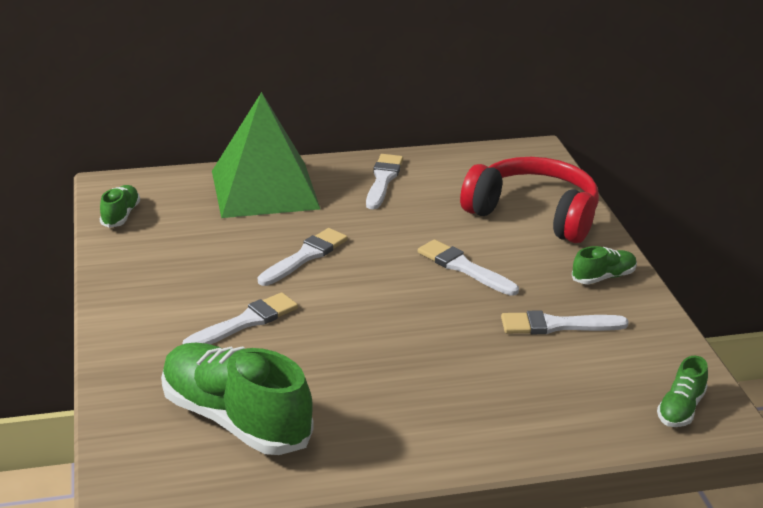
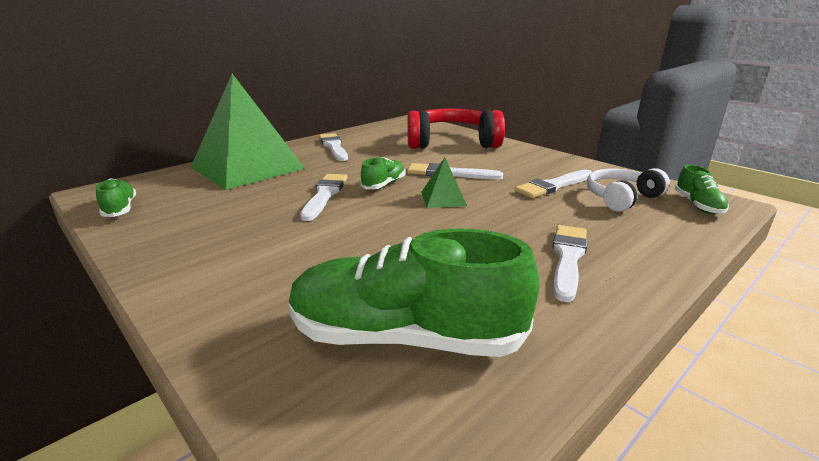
camera: 30 degrees left, 5 degrees down
white brush [182,292,298,345] -> white brush moved to [553,225,587,302]
green shoe [572,246,637,284] -> green shoe moved to [360,157,405,189]
none -> green pyramid [421,157,467,208]
none -> white headphones [587,168,670,212]

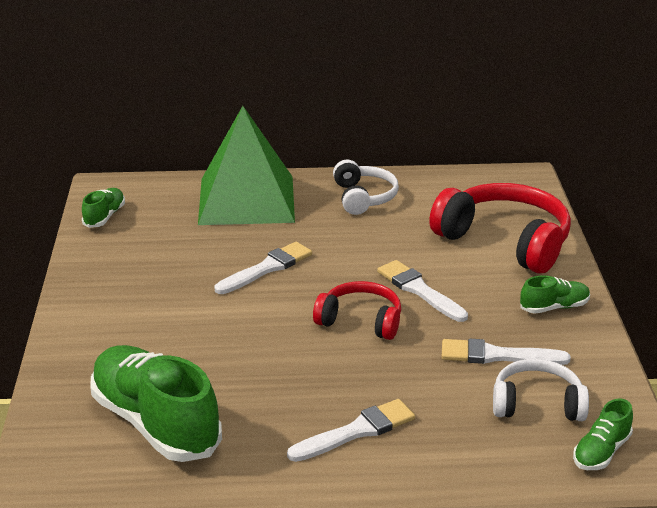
camera: 40 degrees right, 5 degrees up
white brush [319,133,348,161] -> white headphones [333,160,399,215]
green shoe [360,157,405,189] -> green shoe moved to [520,275,590,314]
green pyramid [421,157,467,208] -> red headphones [313,281,401,340]

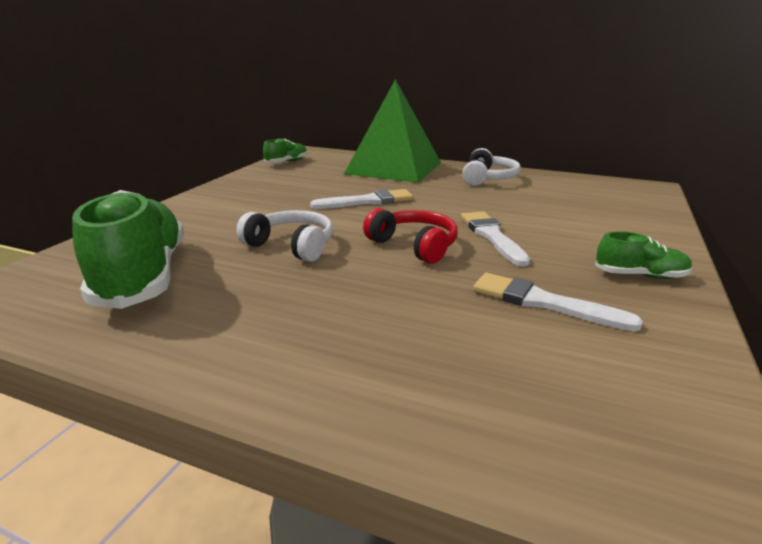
camera: 25 degrees right, 5 degrees down
white brush [287,399,415,462] -> none
red headphones [429,183,571,274] -> none
white headphones [493,359,589,421] -> white headphones moved to [236,210,333,262]
green shoe [573,399,633,470] -> none

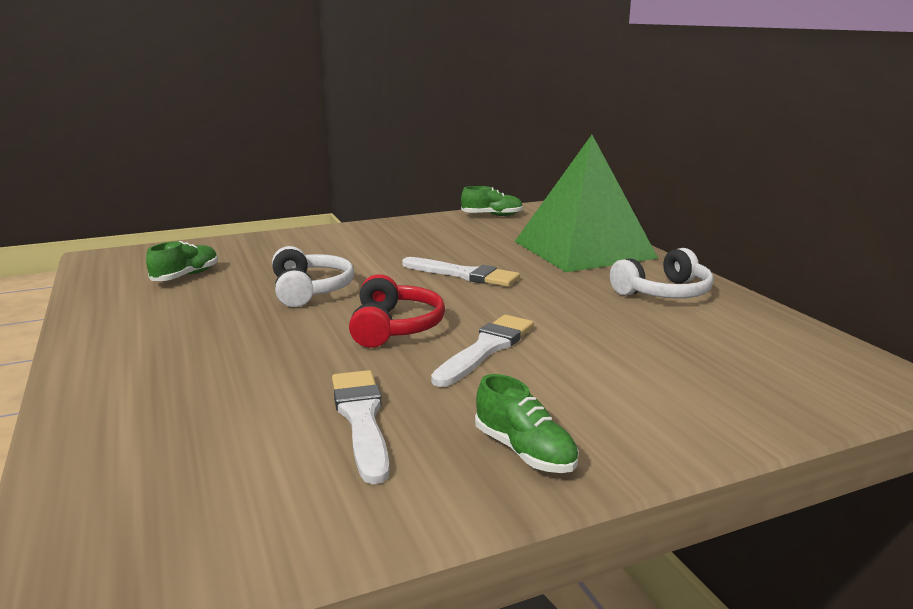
camera: 45 degrees right, 5 degrees down
green shoe [72,190,184,309] -> green shoe [146,241,218,281], size x0.47

